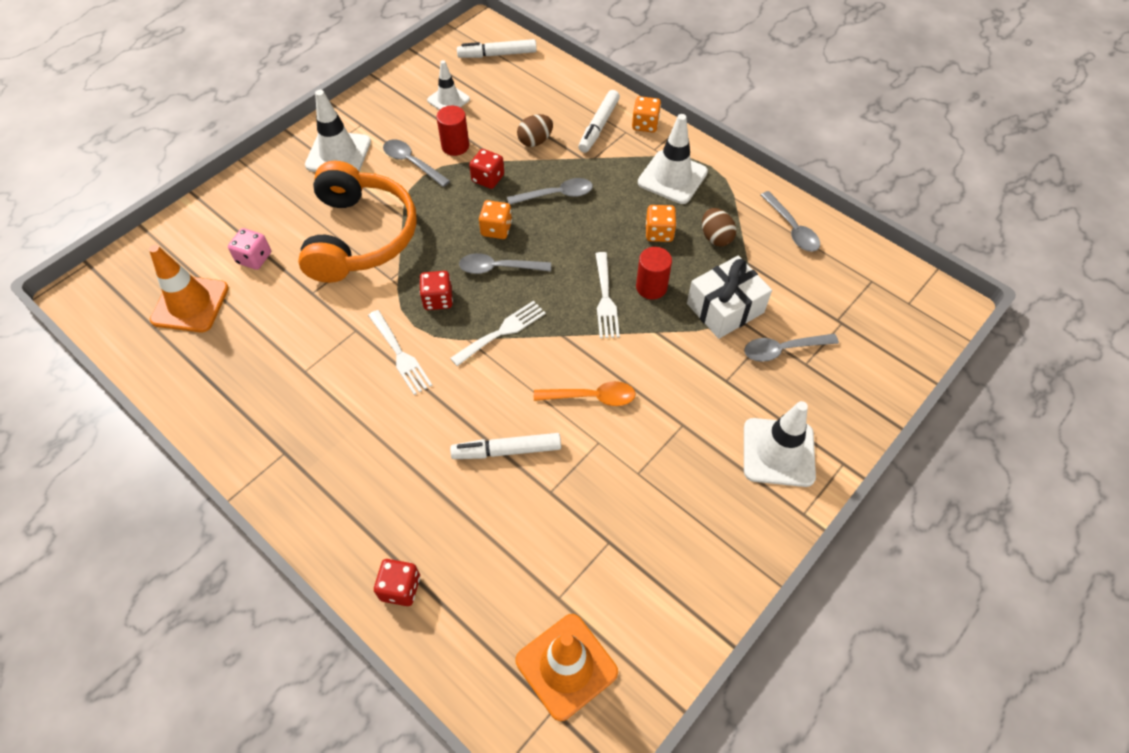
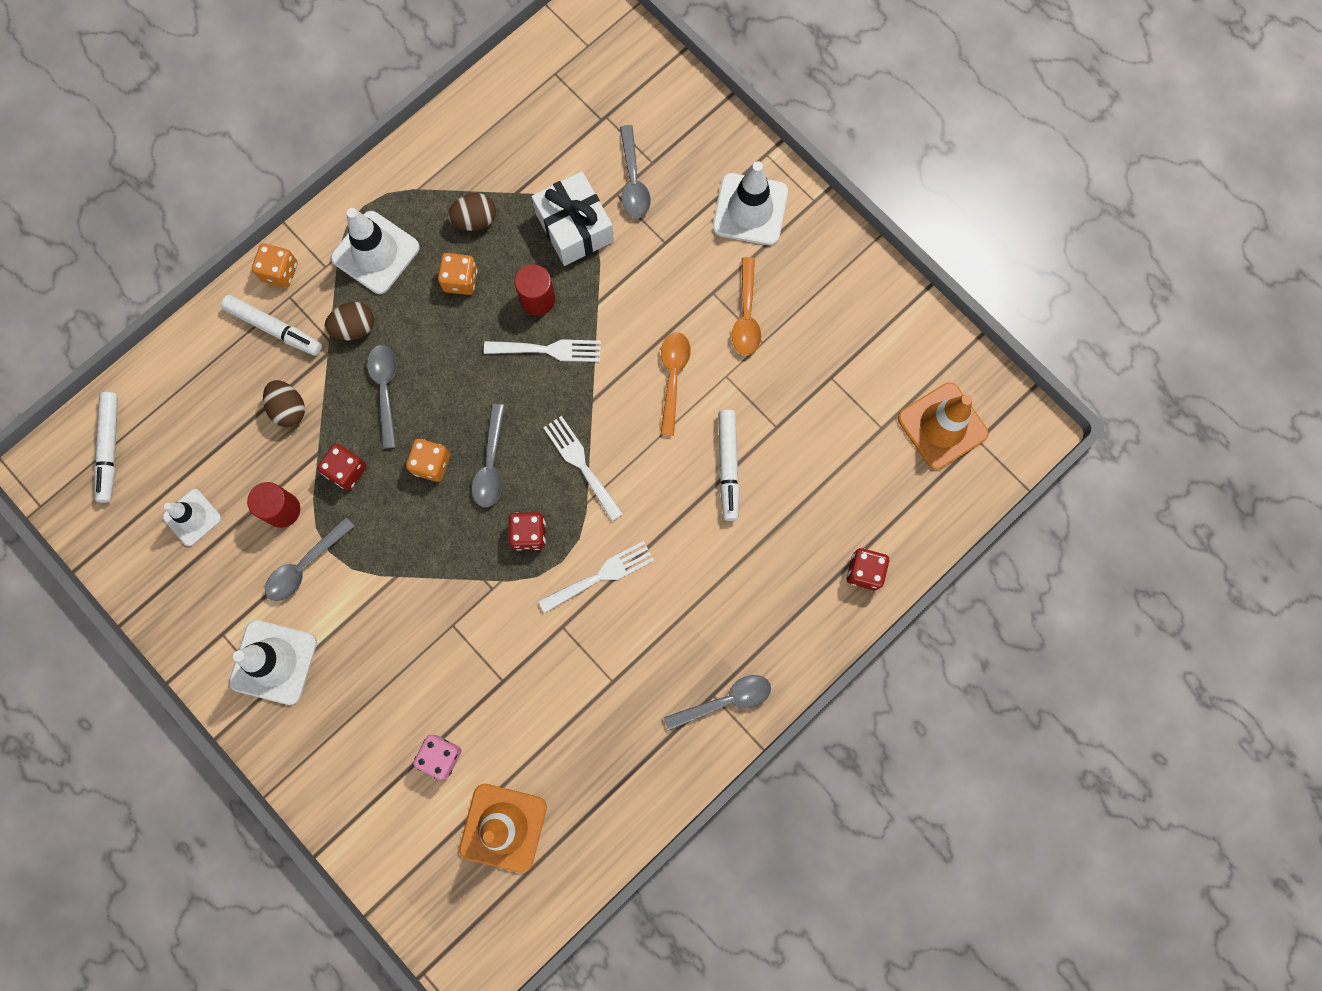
camera: 85 degrees left, 20 degrees up
orange headphones [298,161,417,283] -> none
grey spoon [761,191,820,252] -> grey spoon moved to [664,675,771,731]
none -> brown egg [324,302,374,340]
none -> orange spoon [732,257,761,355]

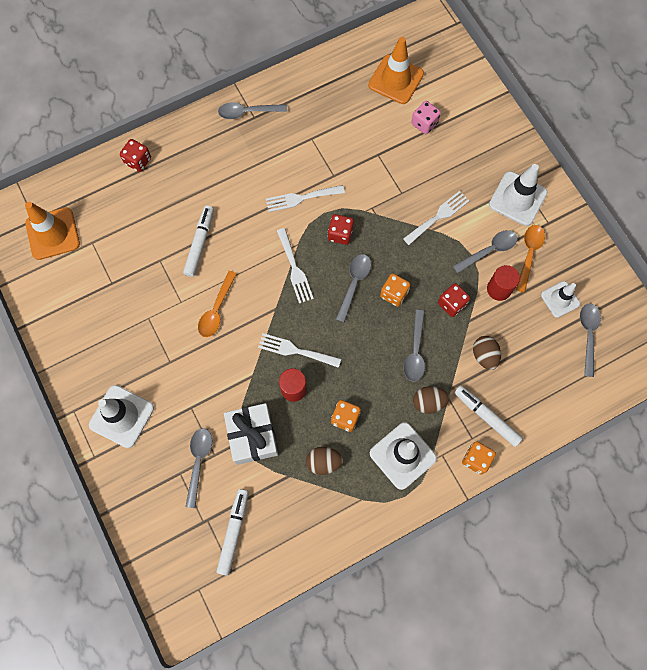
camera: 165 degrees left, 5 degrees down
white marker [94,392,118,503] -> white marker moved to [216,489,249,576]
orange spoon [732,257,761,355] -> orange spoon moved to [516,225,545,292]
none -> white fork [403,191,469,245]
none -> grey spoon [580,303,601,377]

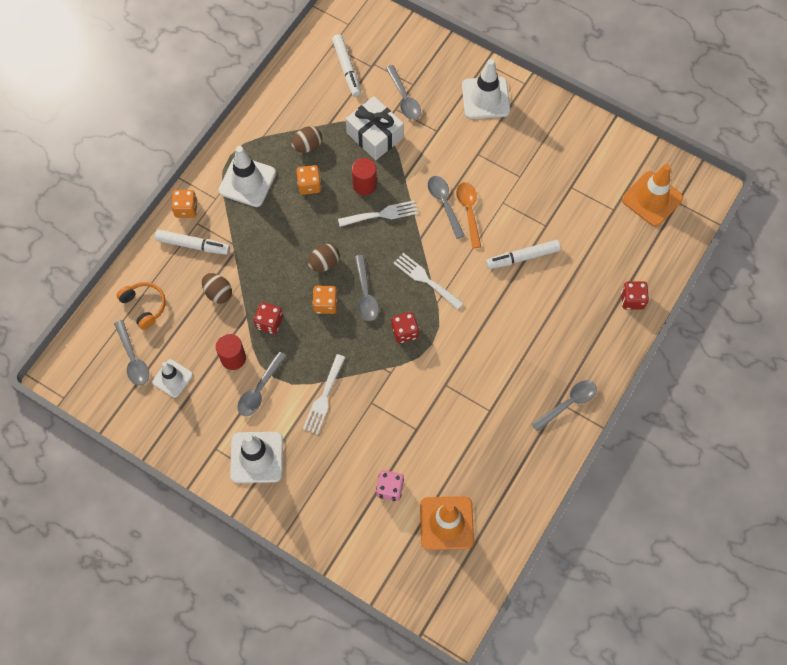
camera: 150 degrees right, 5 degrees down
white marker [183,206,214,277] -> white marker turned 90 degrees clockwise [486,240,561,269]
white fork [266,185,345,212] -> none
grey spoon [404,310,425,382] -> grey spoon moved to [428,176,465,239]
brown egg [413,386,449,414] -> brown egg moved to [308,244,340,272]
orange spoon [516,225,545,292] -> none
none -> orange headphones [117,282,166,330]

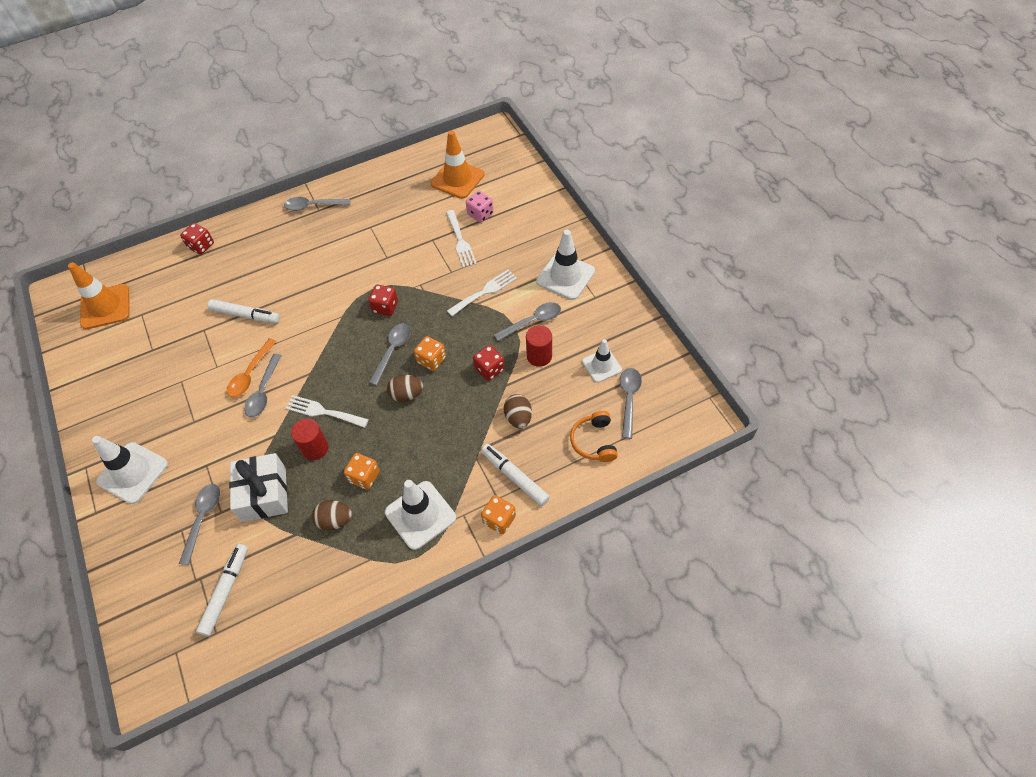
camera: 145 degrees left, 10 degrees down
white fork [394,253,464,310] -> white fork moved to [446,210,477,268]

